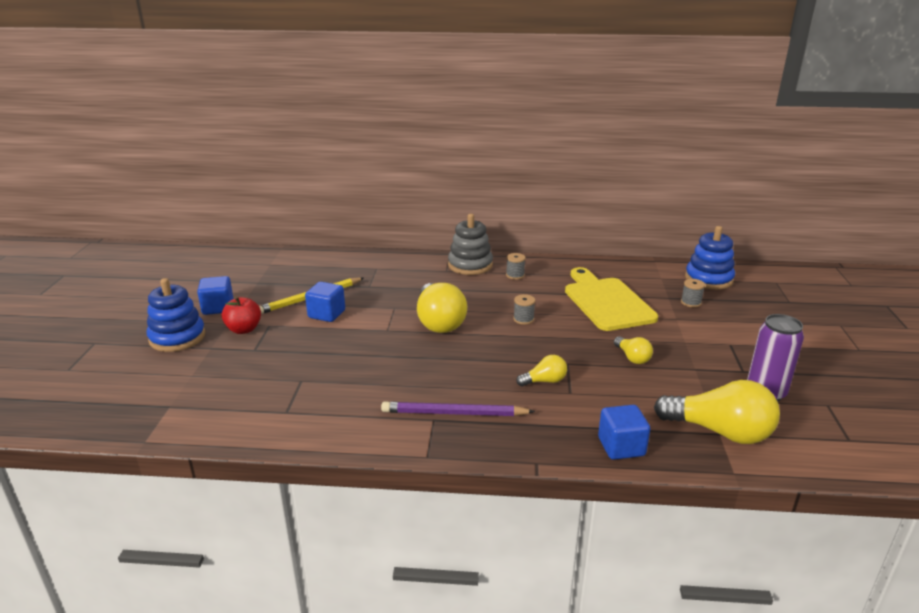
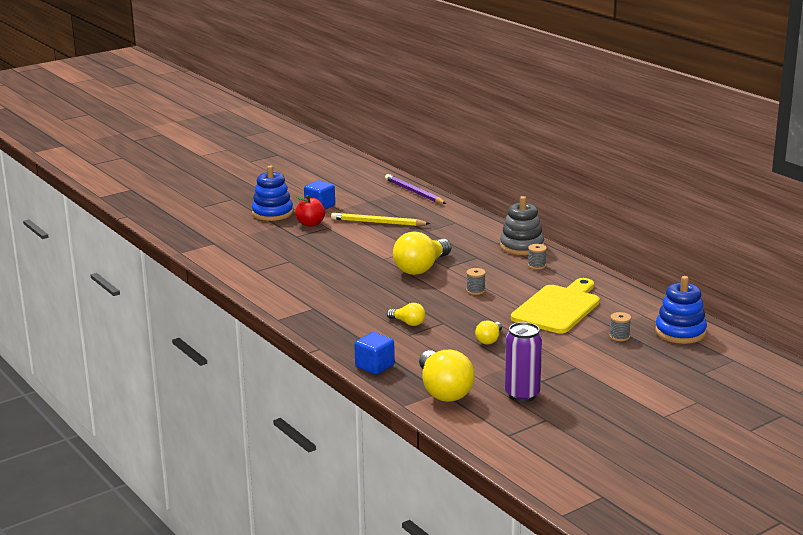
camera: 50 degrees right, 5 degrees down
blue cube [305,282,345,322] -> none
purple pencil [381,401,535,416] -> purple pencil moved to [385,174,446,204]

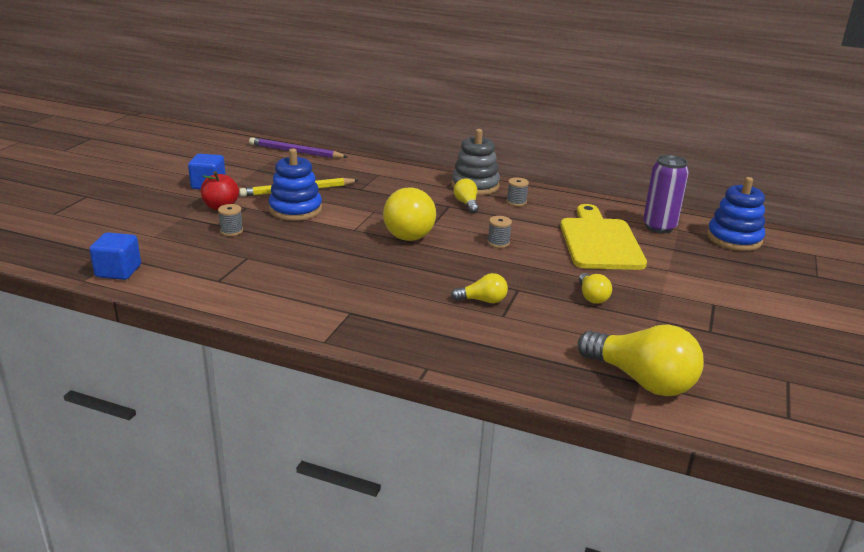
camera: 35 degrees left, 5 degrees up
blue stacking toy [252,166,293,221] -> blue stacking toy moved to [269,148,322,221]
blue cube [354,332,395,374] -> blue cube moved to [89,232,141,280]
purple can [505,322,542,402] -> purple can moved to [643,155,689,233]
grey spool [609,312,631,341] -> grey spool moved to [218,204,243,236]
none -> yellow light bulb [454,179,479,213]

